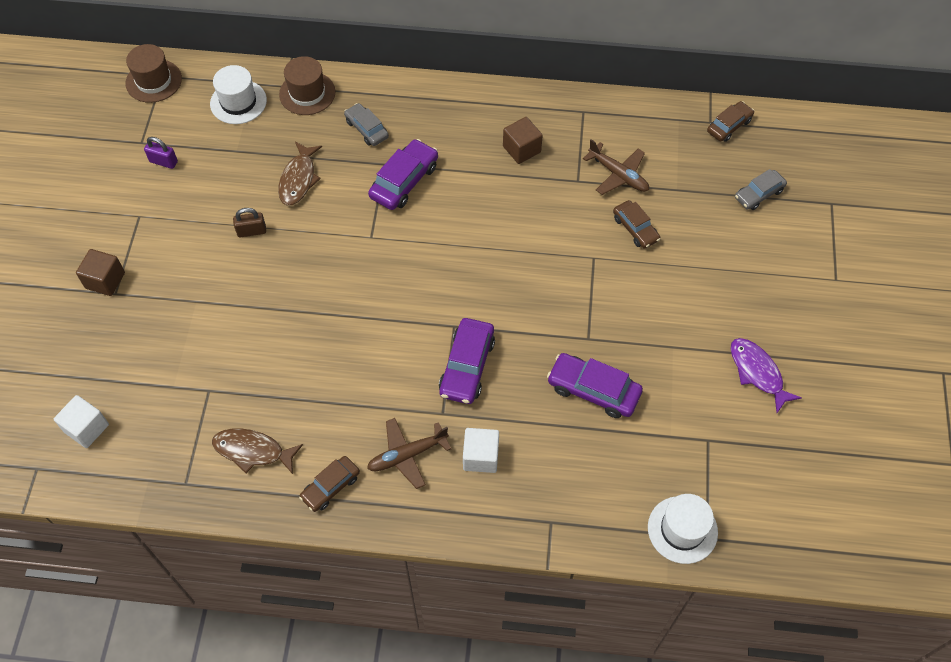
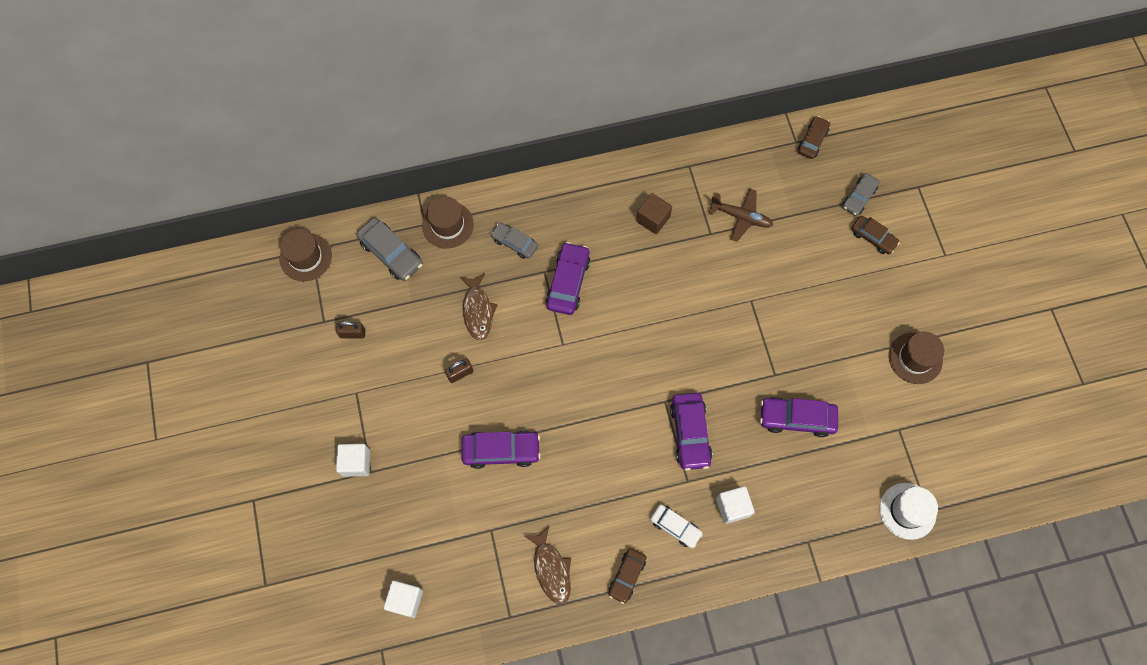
camera: 20 degrees left, 10 degrees up
brown cube [76,249,125,296] -> white cube [336,444,370,477]
purple padlock [144,137,178,169] -> brown padlock [336,321,366,339]
white hat [210,65,267,124] -> grey car [356,218,423,281]
brown fish [212,429,303,474] -> brown fish turned 105 degrees counterclockwise [525,526,571,604]
brown plane [367,418,451,489] -> white car [650,504,703,548]
brown car [613,200,660,249] -> brown car moved to [851,216,900,254]
purple fish [731,338,802,413] -> brown hat [889,331,944,384]
none -> purple car [462,430,541,469]

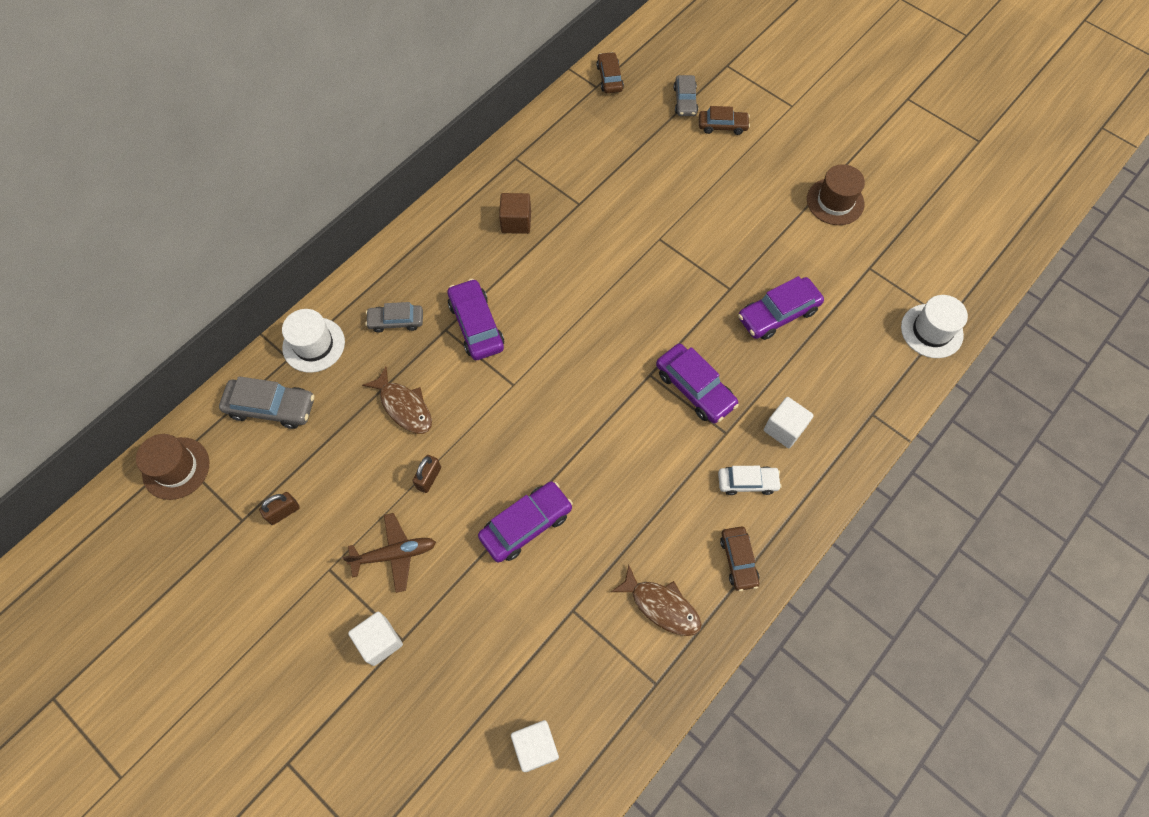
camera: 35 degrees left, 5 degrees down
brown hat [422,196,474,249] -> white hat [282,309,345,373]
brown plane [709,188,773,242] -> brown plane moved to [342,513,436,593]

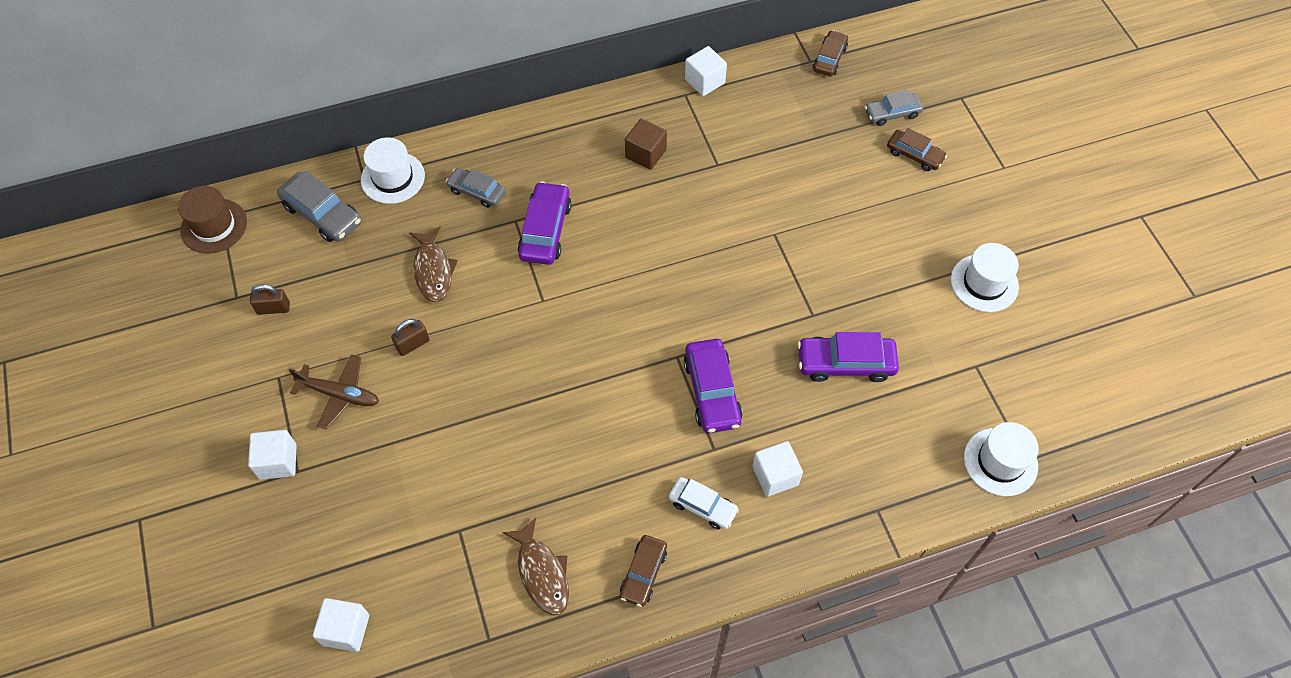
camera: 30 degrees right, 5 degrees down
purple car [478,481,573,562] -> none
grey car [674,75,698,116] -> grey car turned 45 degrees clockwise [865,90,923,126]
brown hat [807,164,865,225] -> white hat [951,243,1019,312]
none -> white cube [685,46,727,96]

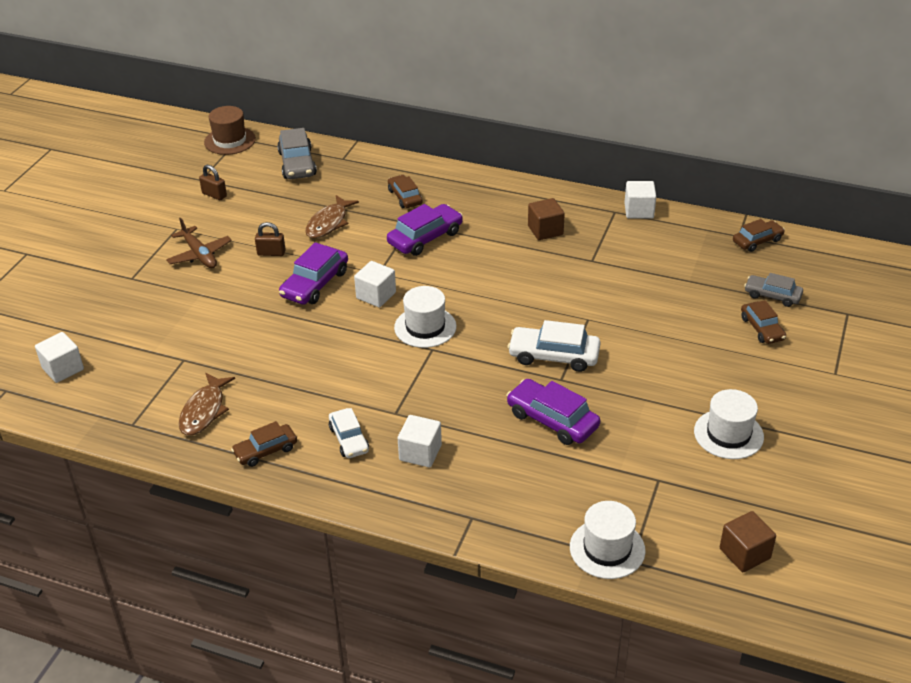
camera: 40 degrees right, 20 degrees down
white cube [248,430,296,480] -> white cube moved to [354,261,396,307]
white hat [361,137,425,204] -> white hat moved to [394,286,457,348]
grey car [446,168,506,208] -> brown car [388,175,423,208]
purple car [683,339,743,433] -> purple car moved to [279,242,348,305]
none -> white car [508,320,601,372]
none -> brown cube [720,511,776,572]

